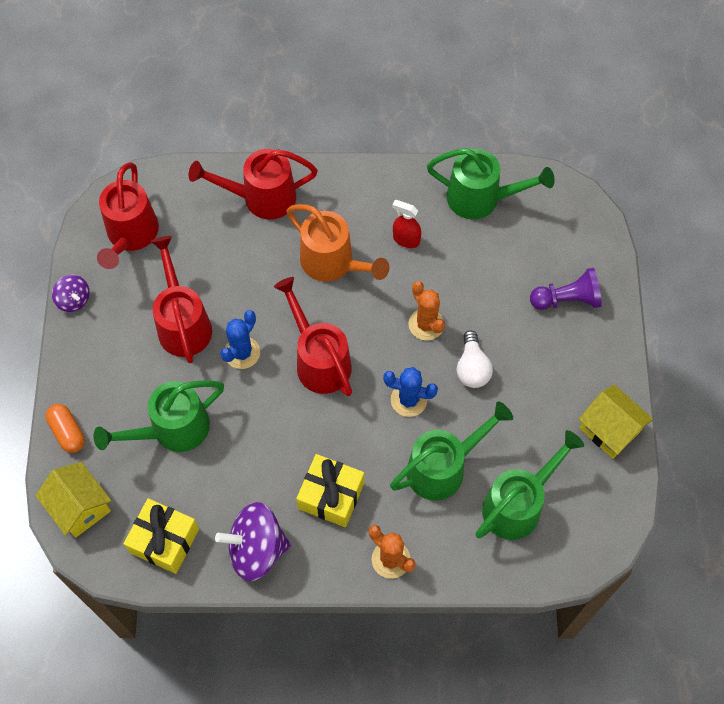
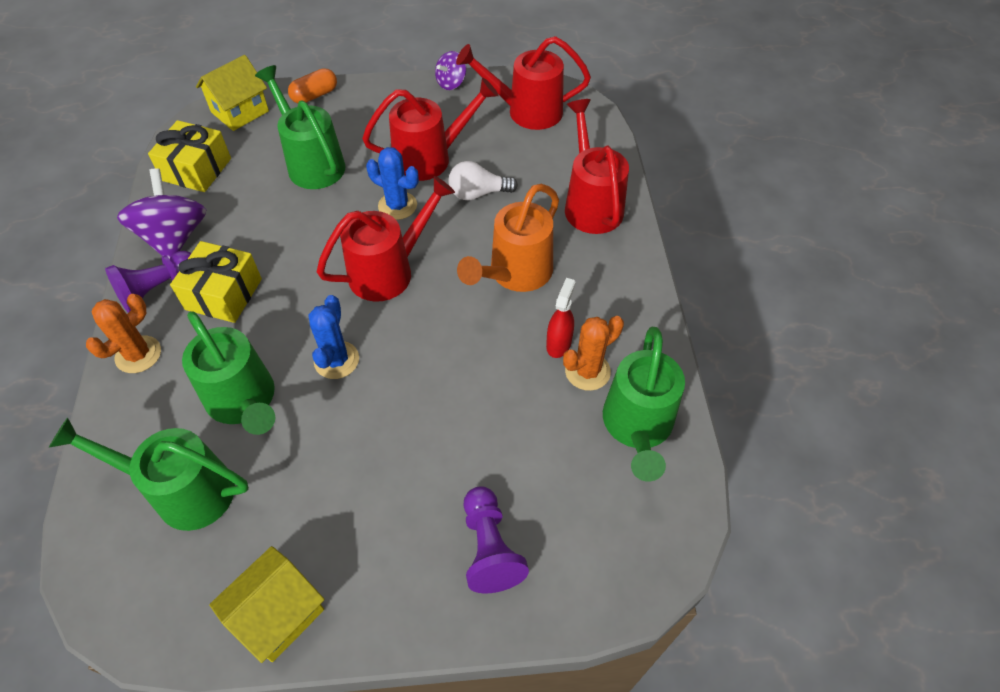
camera: 85 degrees right, 10 degrees down
orange cactus [409,281,445,341] -> orange cactus moved to [563,316,624,391]
white light bulb [456,331,493,388] -> white light bulb moved to [448,161,518,200]
green watering can [475,430,584,540] -> green watering can turned 150 degrees clockwise [49,418,249,531]
none -> purple pawn [105,251,191,313]

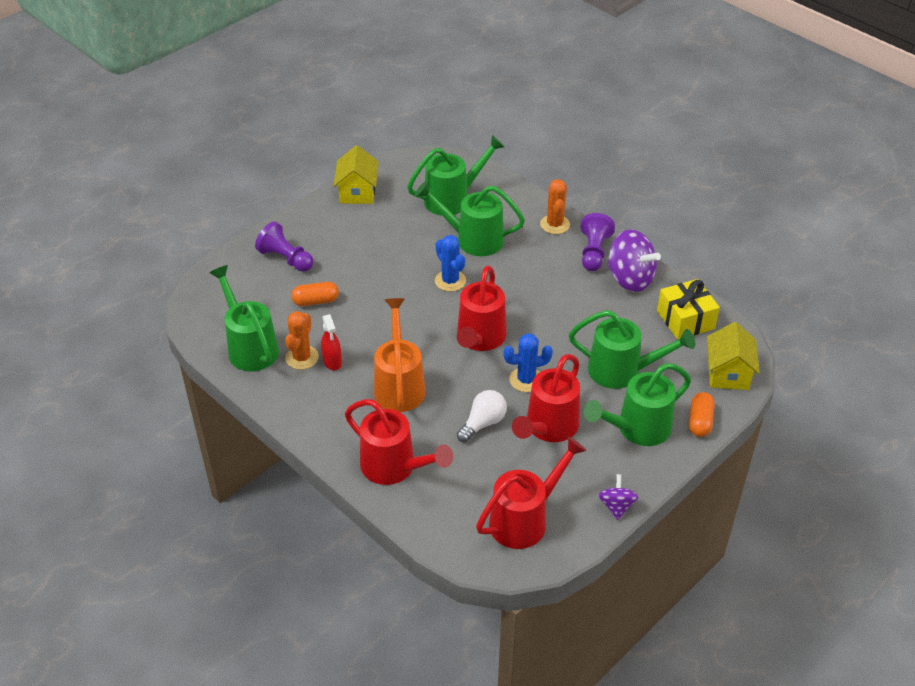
camera: 140 degrees right, 10 degrees down
yellow gift [170,241,262,323] -> none
none -> orange capsule [291,282,339,306]
none -> green watering can [584,363,691,446]

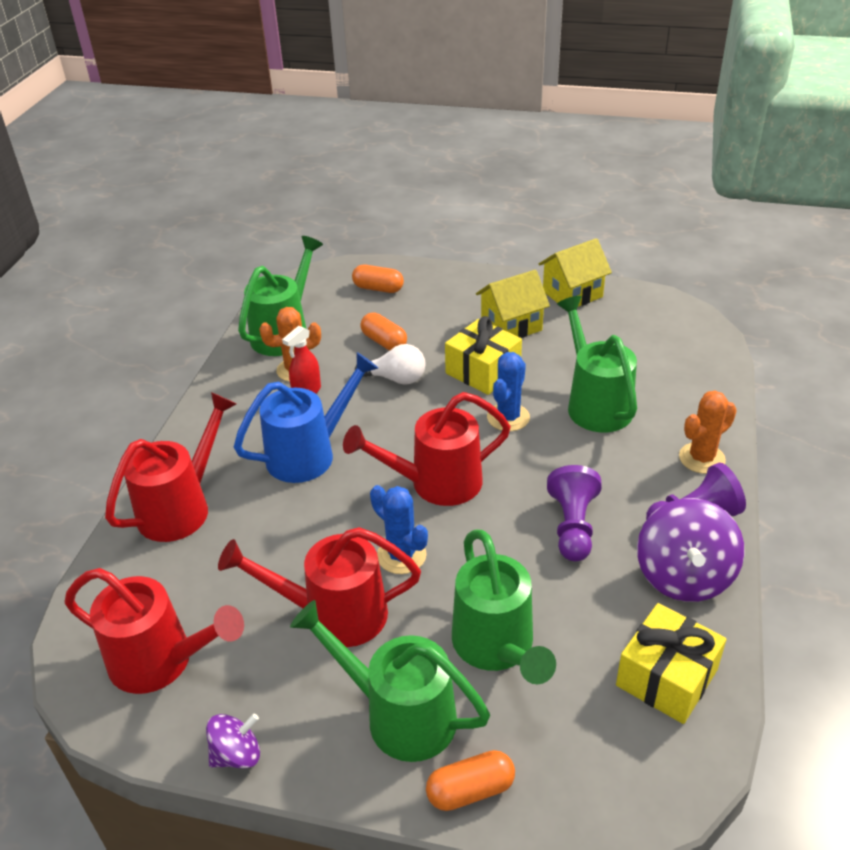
camera: 60 degrees right, 5 degrees down
purple pawn [255,222,314,272] -> purple pawn moved to [547,465,602,561]
red watering can [345,399,453,485] -> red watering can turned 150 degrees counterclockwise [105,392,236,542]
orange watering can [374,298,426,412] -> blue watering can [234,352,378,483]
green watering can [407,135,505,216] -> none
white light bulb [457,390,507,442] -> white light bulb moved to [355,344,426,385]
yellow house [707,322,760,390] -> yellow house moved to [476,270,550,338]
none -> orange capsule [352,265,404,293]
none -> yellow gift [445,316,522,395]

